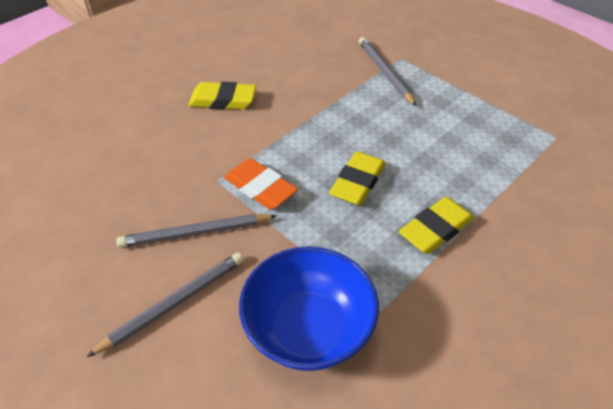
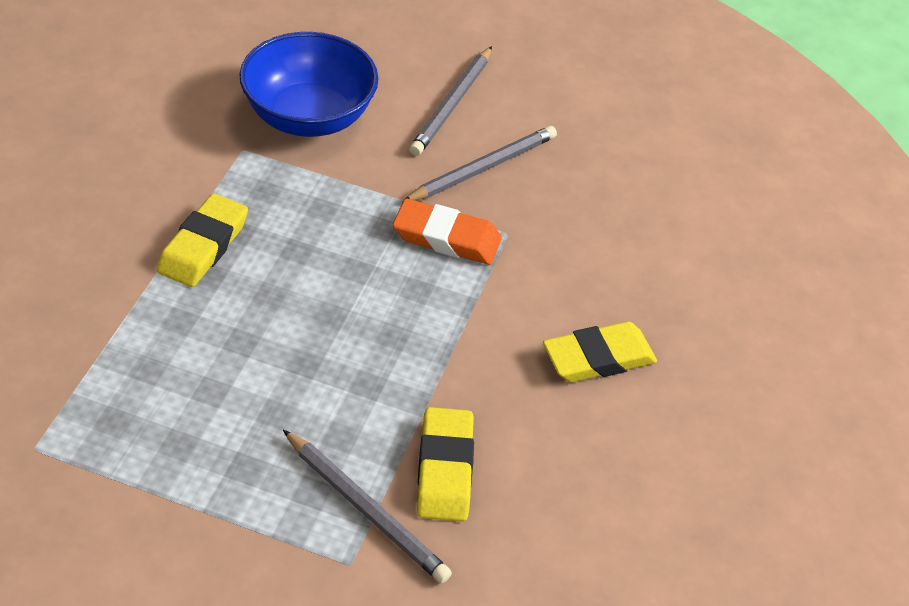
camera: 150 degrees right, 0 degrees up
yellow eraser [329,151,386,205] -> yellow eraser moved to [417,407,474,521]

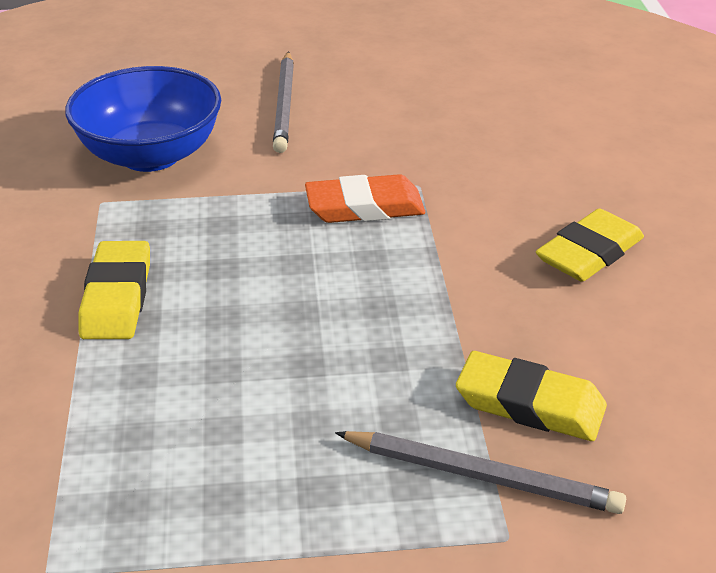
camera: 20 degrees left, 10 degrees down
grey pencil [402,126,557,202] -> none
yellow eraser [417,407,474,521] -> yellow eraser turned 45 degrees counterclockwise [456,351,607,441]

